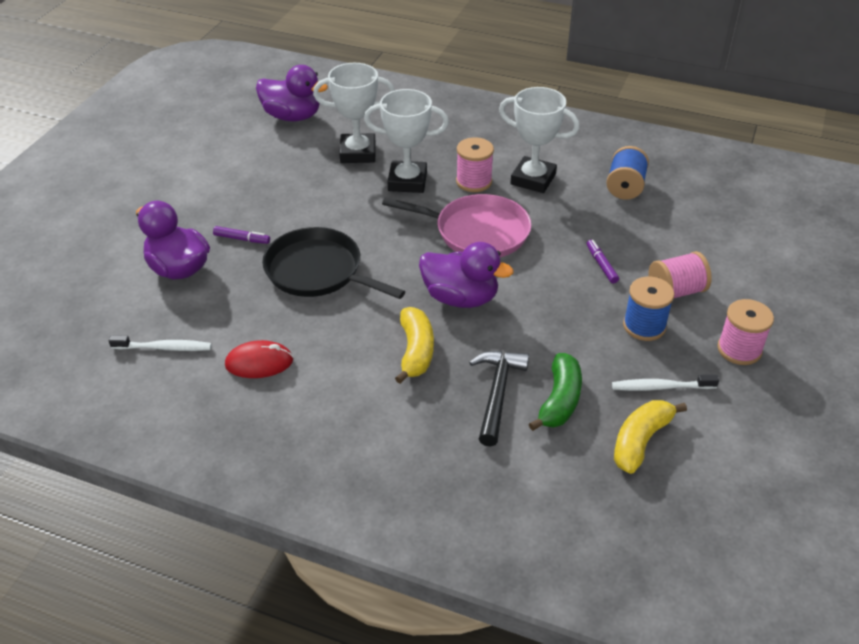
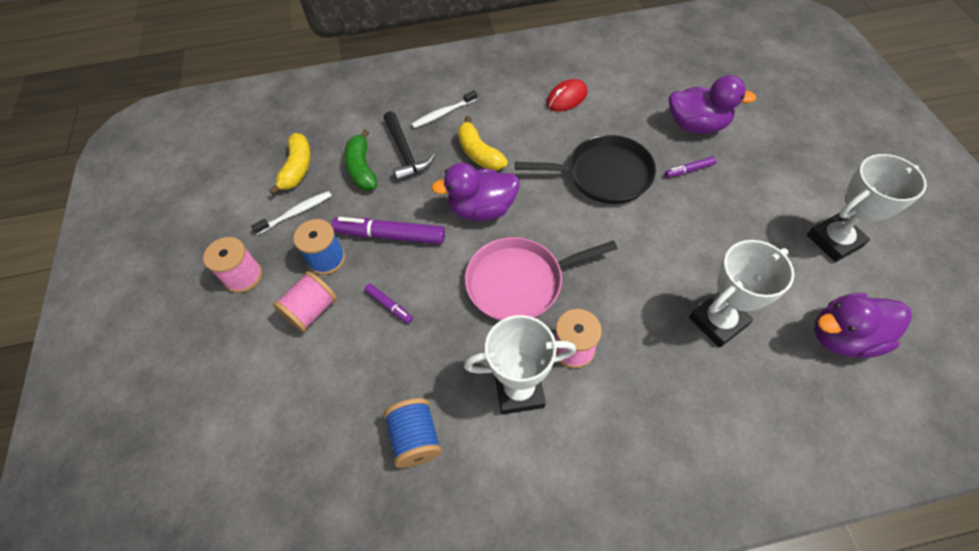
camera: 150 degrees right, 15 degrees up
white toothbrush [109,335,212,351] -> white toothbrush moved to [411,90,478,128]
white trophy [364,89,449,193] -> white trophy moved to [807,154,927,262]
none -> purple marker [332,217,445,244]

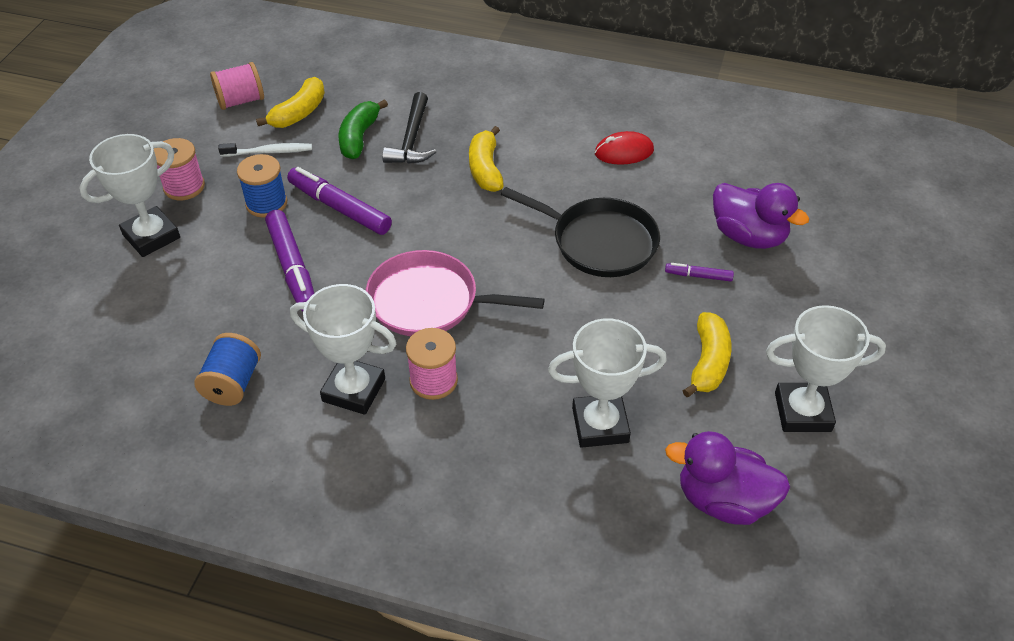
camera: 25 degrees right, 10 degrees down
pink spool [273,271,337,332] -> pink spool moved to [210,62,264,110]
purple marker [364,284,413,324] -> purple marker [265,210,314,311], size x2.00
white toothbrush [411,90,478,128] -> none
purple duck [431,163,520,221] -> none
none -> white trophy [79,134,180,257]
none -> yellow banana [683,312,731,397]

